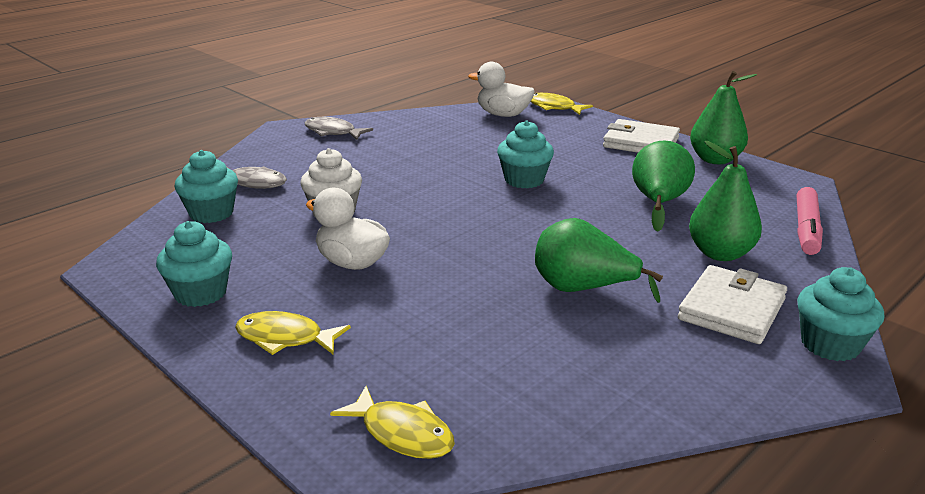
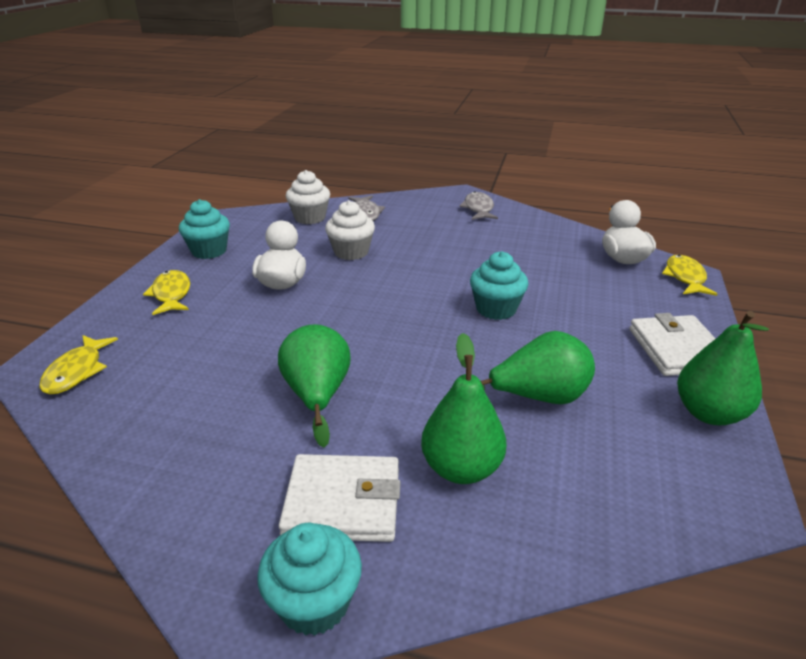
camera: 60 degrees right, 5 degrees up
turquoise cupcake [174,150,238,223] -> white cupcake [286,170,330,224]
pink marker [797,187,823,255] -> none

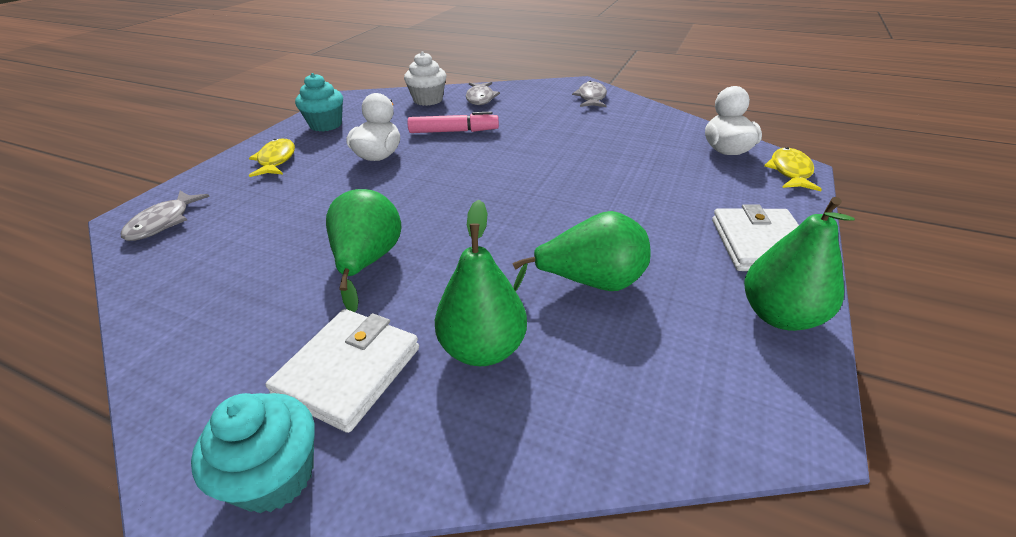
camera: 10 degrees right, 5 degrees up
yellow fish [39,335,118,394] -> grey fish [121,191,210,241]
white wallet [279,454,401,542] -> white wallet turned 75 degrees counterclockwise [266,309,419,433]
white cupcake [325,200,375,260] -> pink marker [407,112,499,133]
turquoise cupcake [470,251,529,320] -> none

